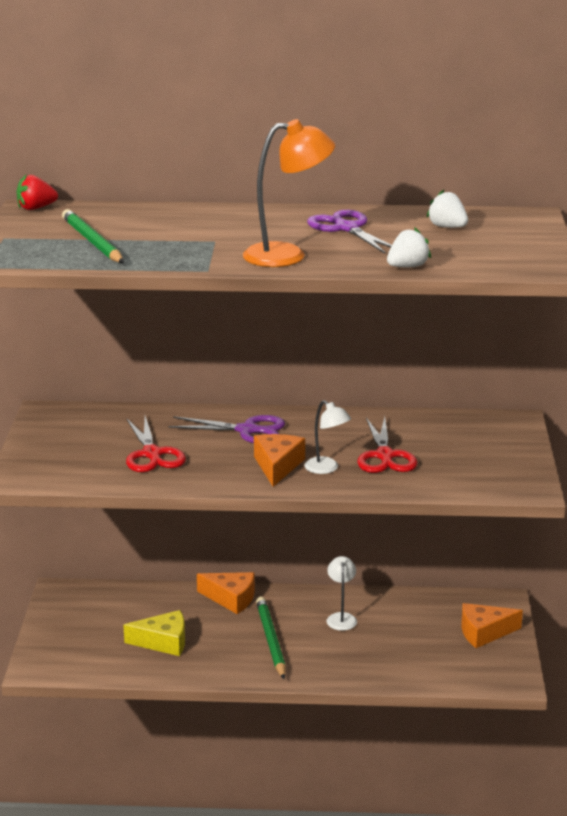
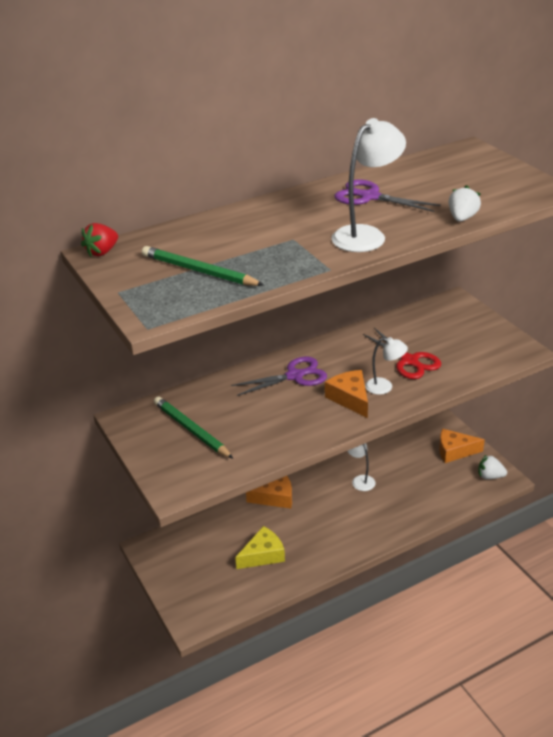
camera: 30 degrees left, 10 degrees up
red scissors [126,416,186,472] -> none
orange lamp [243,119,335,267] -> white lamp [331,118,406,252]
green pencil [256,597,286,679] -> green pencil moved to [154,397,234,459]
white strawberry [426,190,468,228] -> white strawberry moved to [478,454,507,479]
orange cheese [461,603,523,648] -> orange cheese turned 45 degrees clockwise [439,429,485,463]

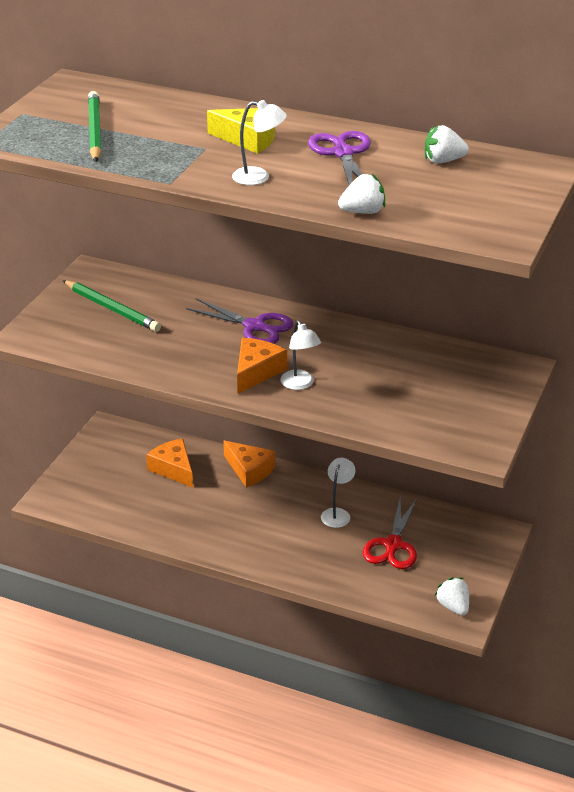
camera: 50 degrees right, 0 degrees up
red strawberry [81,223,118,257] -> none
green pencil [154,397,234,459] -> green pencil turned 120 degrees clockwise [62,280,161,332]
yellow cheese [235,526,285,569] -> yellow cheese moved to [207,108,275,154]
white lamp [331,118,406,252] -> white lamp [232,100,287,185], size x0.59
red scissors [363,328,441,379] -> red scissors moved to [363,499,417,569]
orange cheese [439,429,485,463] -> orange cheese moved to [146,438,193,488]
none -> white strawberry [425,125,469,163]

